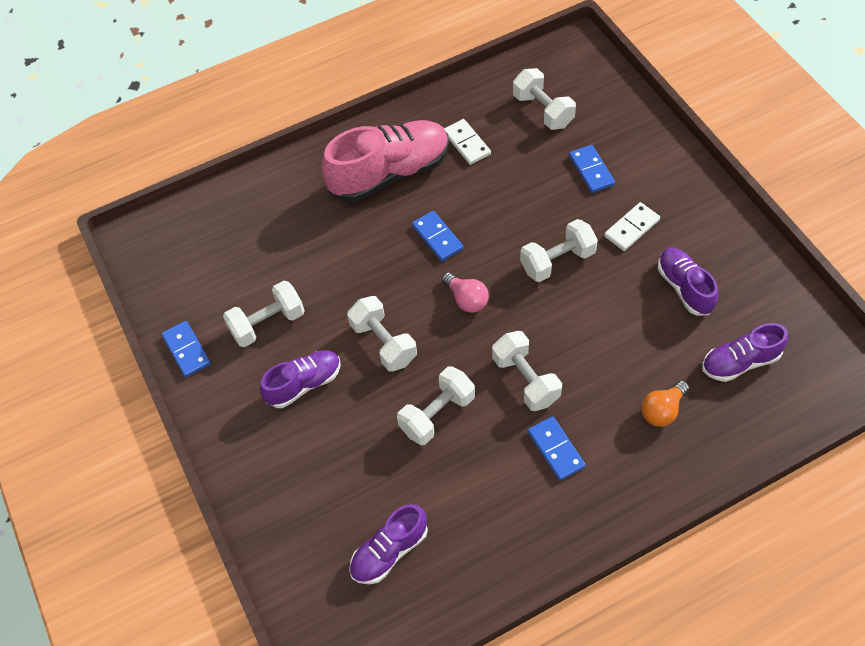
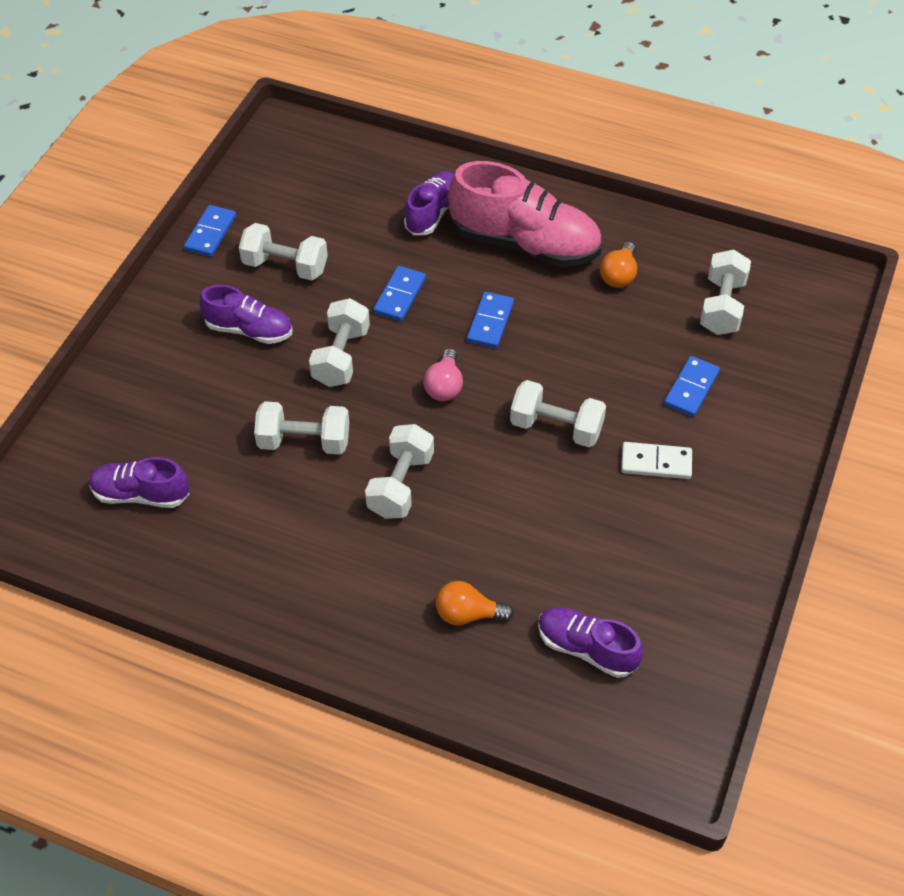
camera: 45 degrees right, 5 degrees down
white domino [444,119,491,165] -> orange light bulb [600,242,637,288]
blue domino [528,416,586,481] -> blue domino moved to [373,266,426,321]
purple shoe [658,248,718,315] -> purple shoe moved to [404,171,454,235]

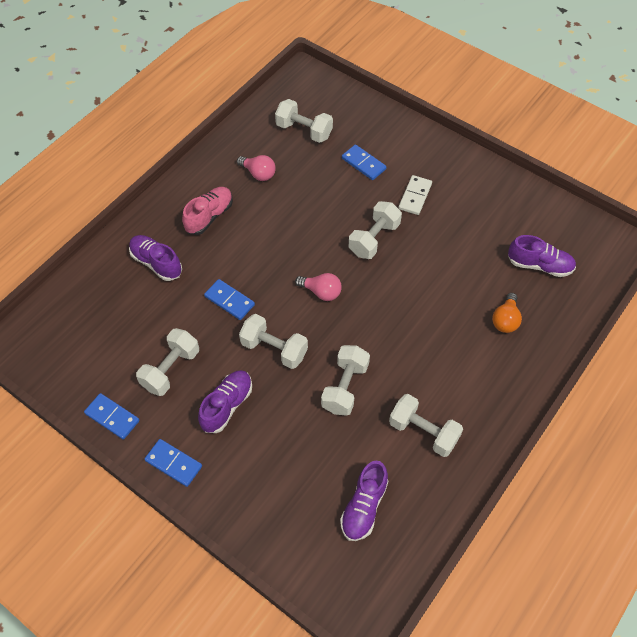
camera: 75 degrees left, 5 degrees up
white dumbbell [365,424,434,519] -> white dumbbell moved to [389,394,463,457]
pink shoe [448,161,602,267] -> pink shoe [182,187,233,235], size x0.57
blue domino [467,292,514,348] -> blue domino moved to [145,439,202,487]
purple shoe [538,607,643,678] -> purple shoe turned 120 degrees counterclockwise [508,235,576,277]
orange light bulb [600,242,637,288] -> pink light bulb [237,155,275,181]

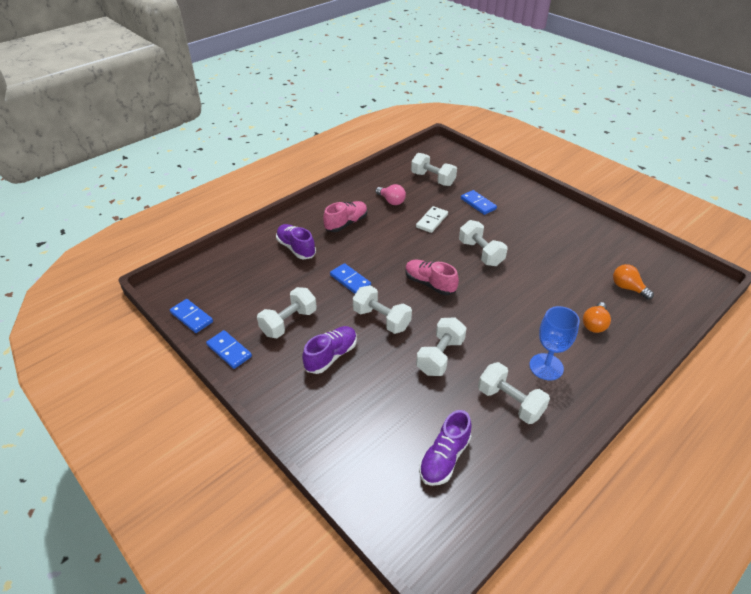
camera: 10 degrees right, 15 degrees down
blue domino [145,439,202,487] -> blue domino moved to [170,299,213,333]
pink light bulb [295,273,342,301] -> pink shoe [405,259,459,295]
white dumbbell [349,201,402,259] -> white dumbbell turned 75 degrees counterclockwise [459,220,508,266]
white domino [399,175,432,215] -> white domino moved to [416,206,448,233]
purple shoe [508,235,576,277] -> orange light bulb [613,264,654,300]
none -> blue goblet [529,306,580,380]

